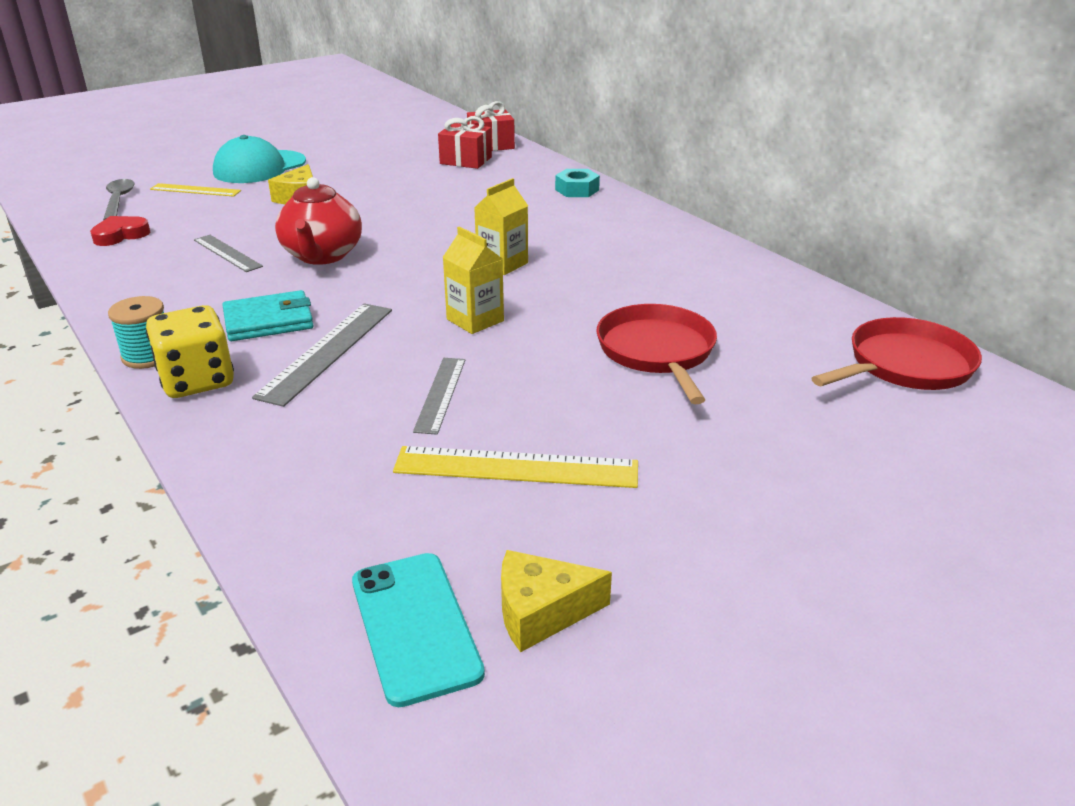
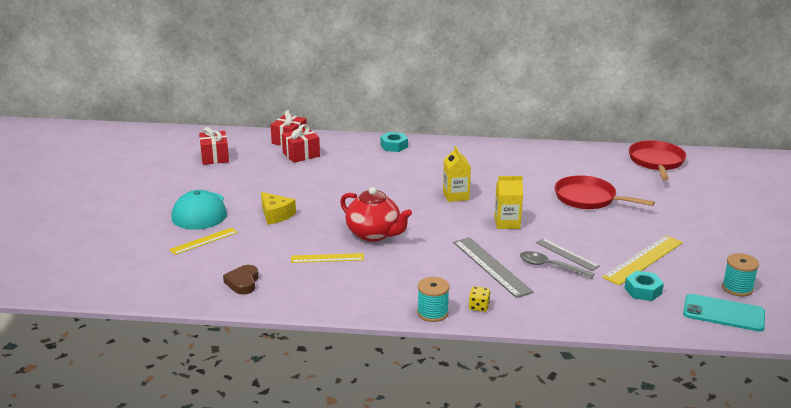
camera: 50 degrees left, 5 degrees down
red heart [90,216,150,246] -> brown heart [223,265,259,295]
grey spoon [103,179,135,220] -> grey spoon moved to [520,251,594,279]
yellow dice [146,305,234,398] -> yellow dice [469,286,490,312], size x0.48
grey ruler [194,235,263,272] -> yellow ruler [291,253,364,263]
turquoise wallet [222,290,314,341] -> none
yellow cheese [501,550,612,652] -> turquoise spool [722,253,759,296]
none -> red gift [199,127,229,165]
none -> turquoise nut [625,271,664,301]

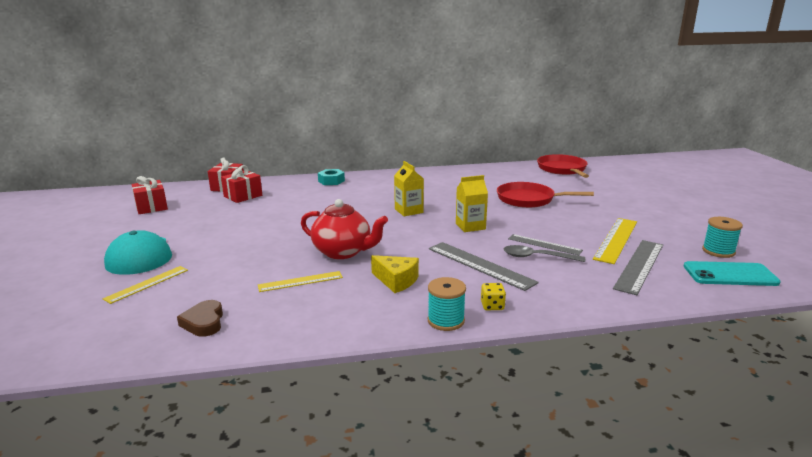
camera: 15 degrees left, 5 degrees down
yellow cheese [261,192,296,225] -> yellow cheese moved to [371,255,419,293]
turquoise nut [625,271,664,301] -> grey ruler [613,240,663,295]

